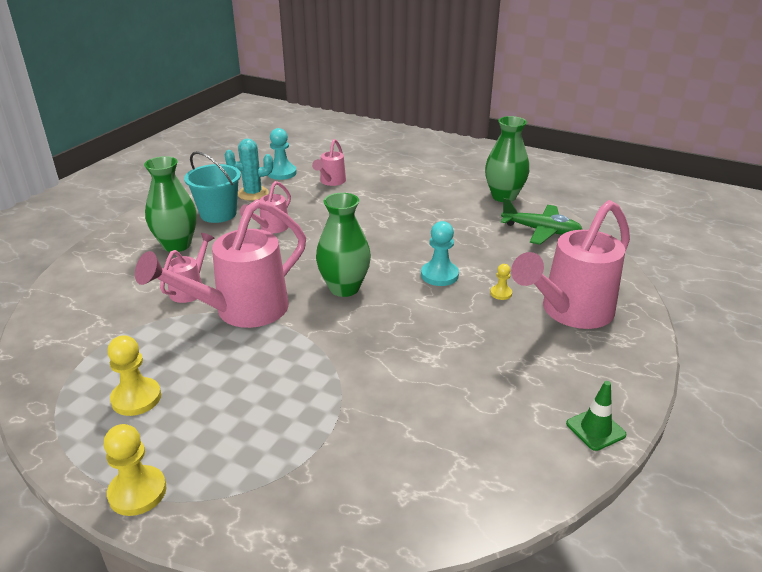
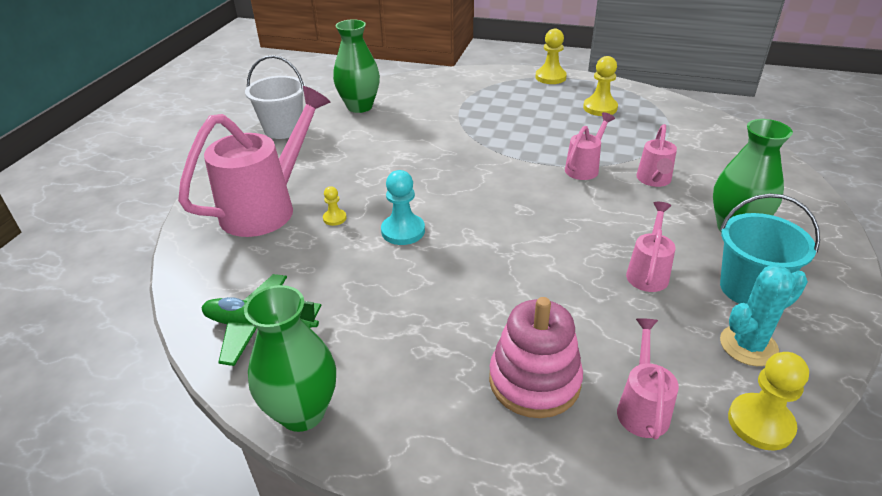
camera: 170 degrees right, 5 degrees up
pink watering can [135,199,306,328] -> pink watering can [565,112,615,180], size x0.49
turquoise pawn [268,128,297,180] -> yellow pawn [728,352,809,451]
green vase [316,193,371,297] -> green vase moved to [333,19,380,113]
green traffic cone [566,381,626,451] -> white bucket [245,55,305,139]
none -> pink stacking toy [489,297,583,418]

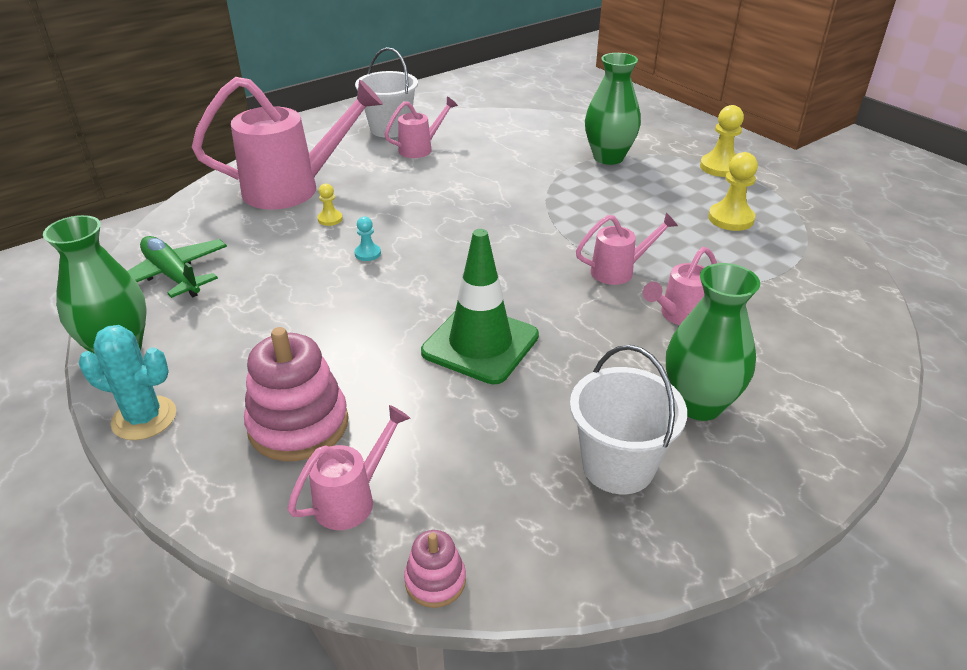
camera: 35 degrees right, 0 degrees up
green vase [333,19,380,113] -> green vase moved to [585,53,641,165]
turquoise pawn [381,170,425,245] -> turquoise pawn [354,217,381,261], size x0.55
pink watering can [626,202,676,292] -> pink watering can moved to [384,96,458,158]
turquoise bucket [720,193,820,304] -> white bucket [570,345,687,494]
turquoise cactus [720,265,808,366] -> turquoise cactus moved to [79,325,176,440]
yellow pawn [728,352,809,451] -> pink stacking toy [404,530,466,608]
none -> green traffic cone [421,229,539,384]

